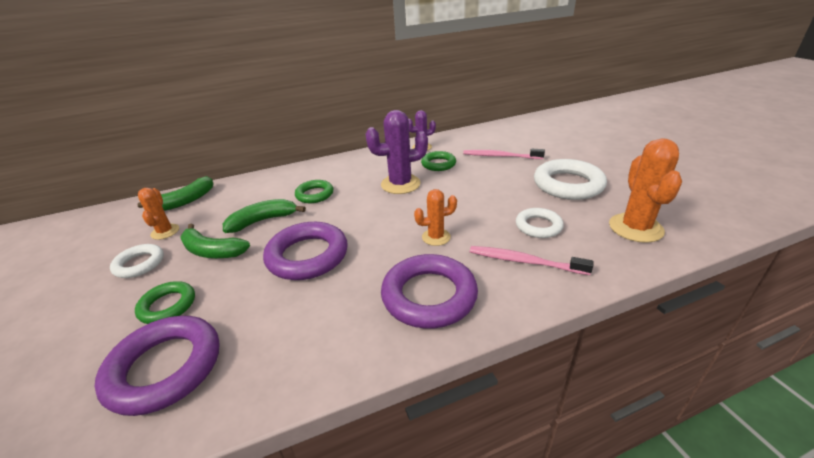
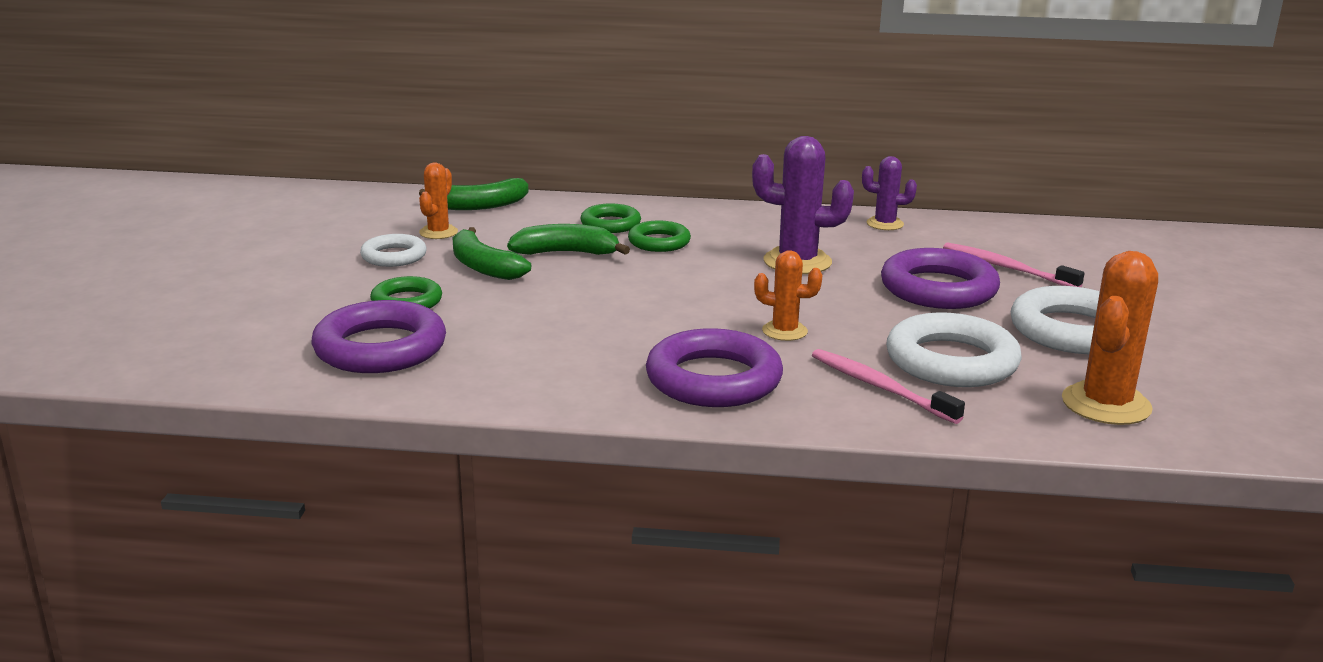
camera: 25 degrees right, 10 degrees down
purple ring [263,222,348,280] -> purple ring moved to [881,248,1000,309]
green ring [421,151,456,171] -> green ring moved to [580,203,641,233]
white ring [516,208,564,238] -> white ring [886,312,1022,387], size x1.72

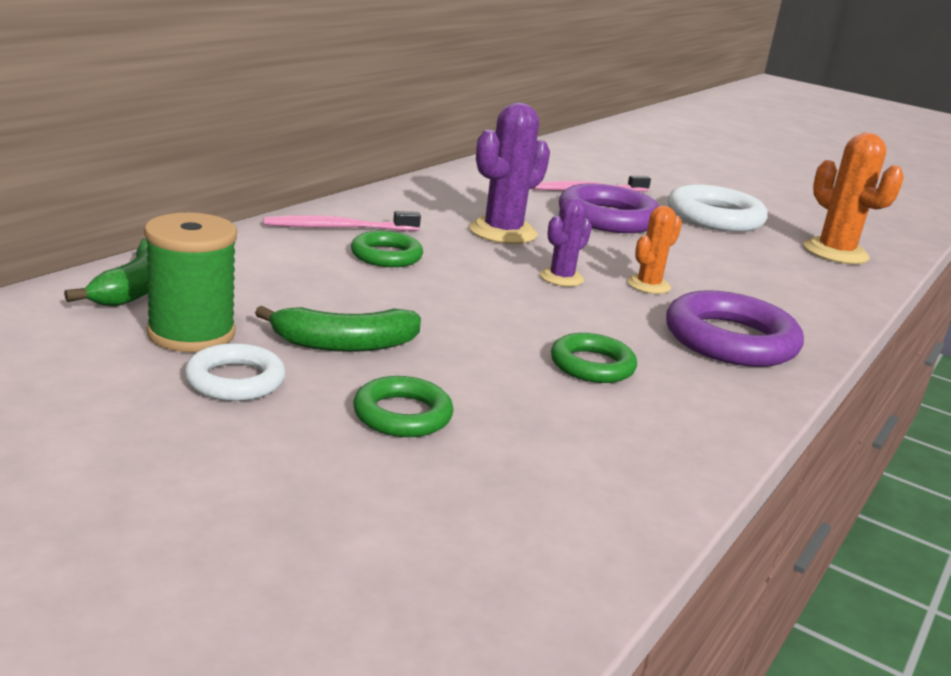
camera: 65 degrees left, 0 degrees up
purple ring [311,300,446,373] -> none
orange cactus [419,163,458,239] -> green spool [144,213,237,352]
green banana [507,224,630,255] -> none
green ring [580,203,641,233] -> green ring moved to [551,333,637,383]
pink toothbrush [812,349,965,424] -> pink toothbrush moved to [263,211,421,231]
purple cactus [862,156,917,230] -> purple cactus moved to [540,197,592,287]
white ring [886,312,1022,387] -> none

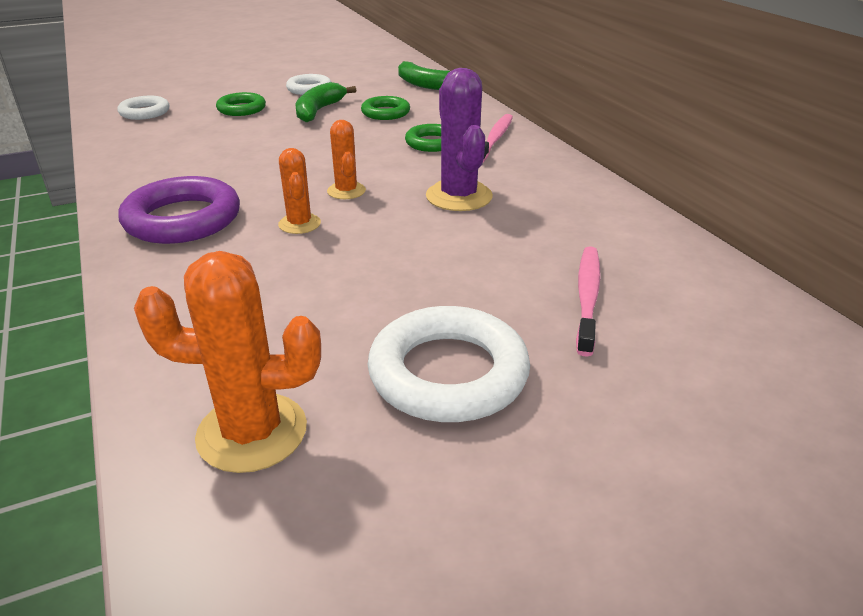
camera: 125 degrees right, 10 degrees up
green spool [144,213,237,352] -> none
purple cactus [540,197,592,287] -> orange cactus [327,120,366,199]
green ring [551,333,637,383] -> green ring moved to [361,96,410,120]
purple ring [559,184,659,233] -> none
none -> white ring [118,96,169,120]

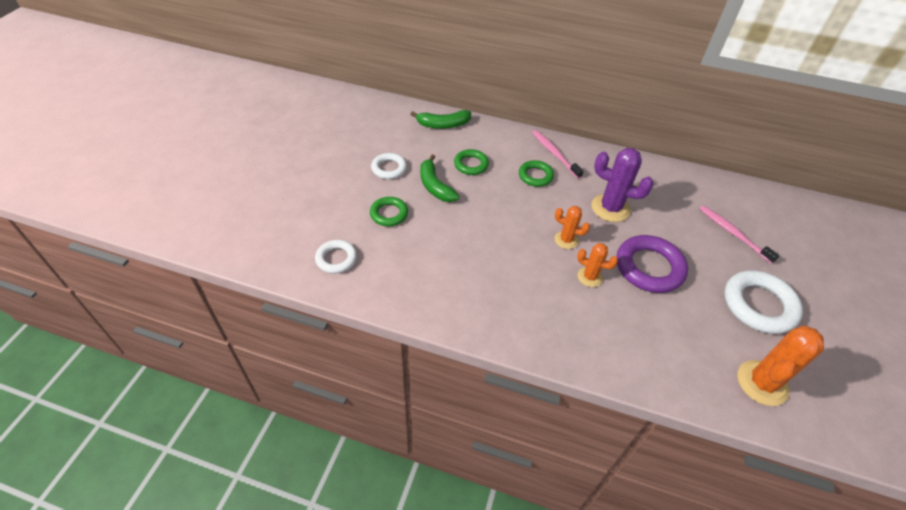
camera: 50 degrees left, 15 degrees up
purple ring [118,176,240,244] -> purple ring moved to [617,235,688,293]

